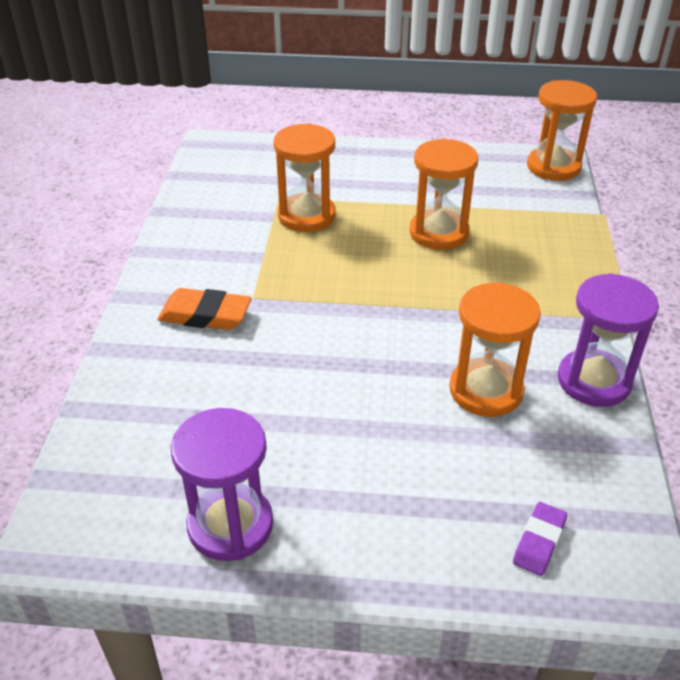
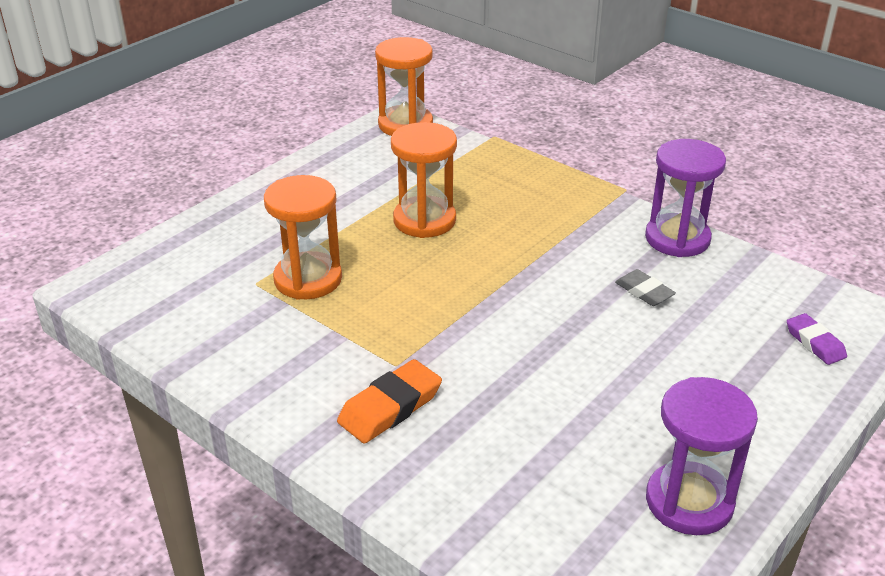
camera: 55 degrees left, 5 degrees down
orange hourglass [449,282,541,417] -> grey eraser [615,269,676,306]

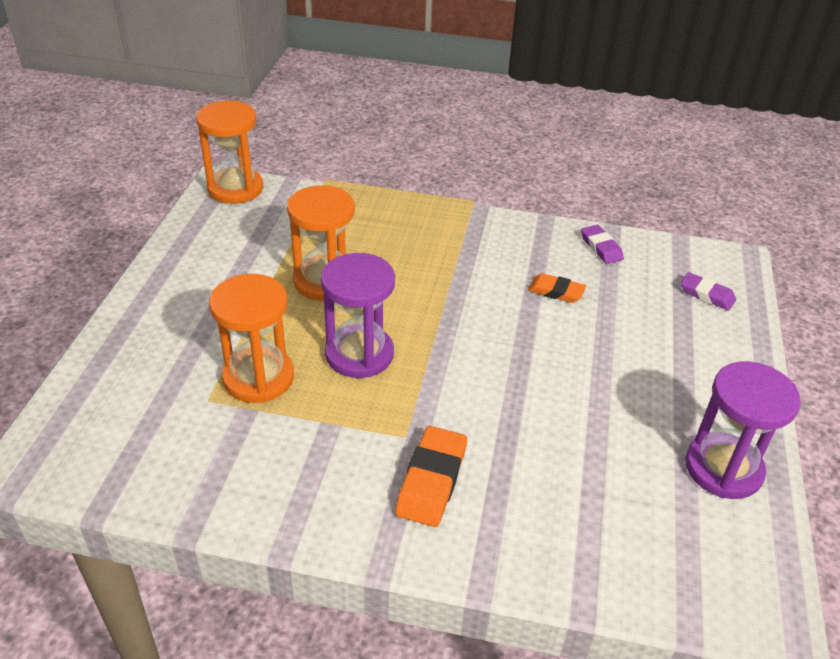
camera: 30 degrees left, 5 degrees up
grey eraser [615,269,676,306] -> orange eraser [528,273,586,303]
purple hourglass [645,139,726,257] -> purple hourglass moved to [321,253,395,378]
none -> purple eraser [581,225,624,264]

